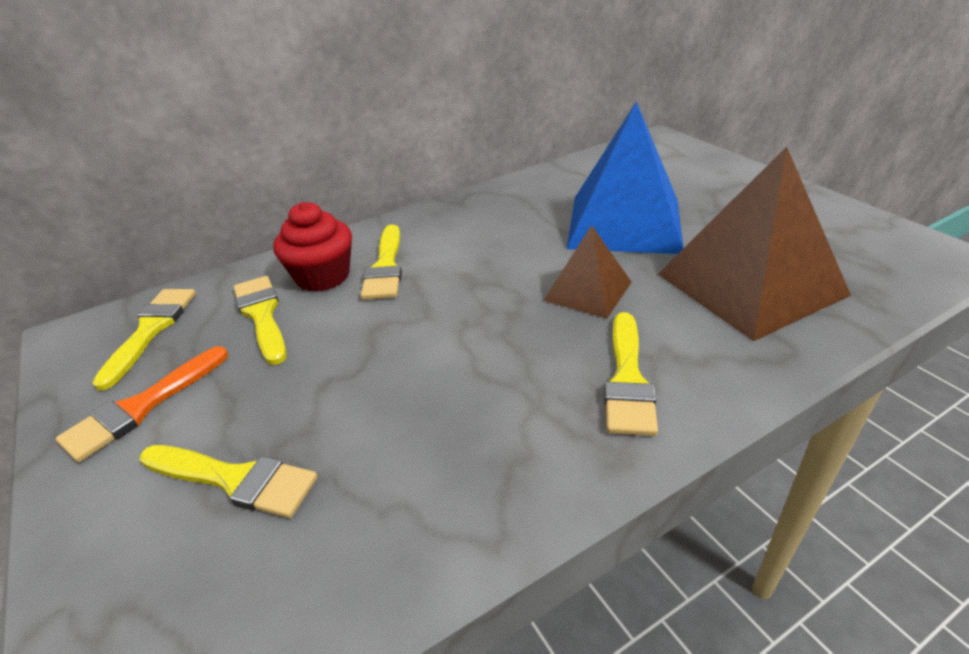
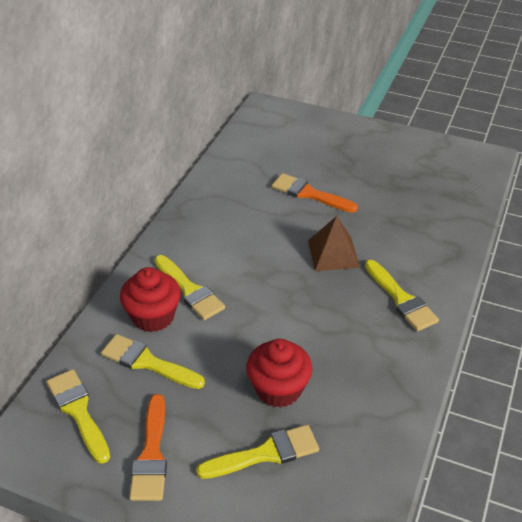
camera: 40 degrees left, 5 degrees up
blue pyramid [567,101,684,254] -> orange brush [272,173,358,213]
brown pyramid [658,147,851,341] -> none
none -> red cupcake [246,339,312,408]

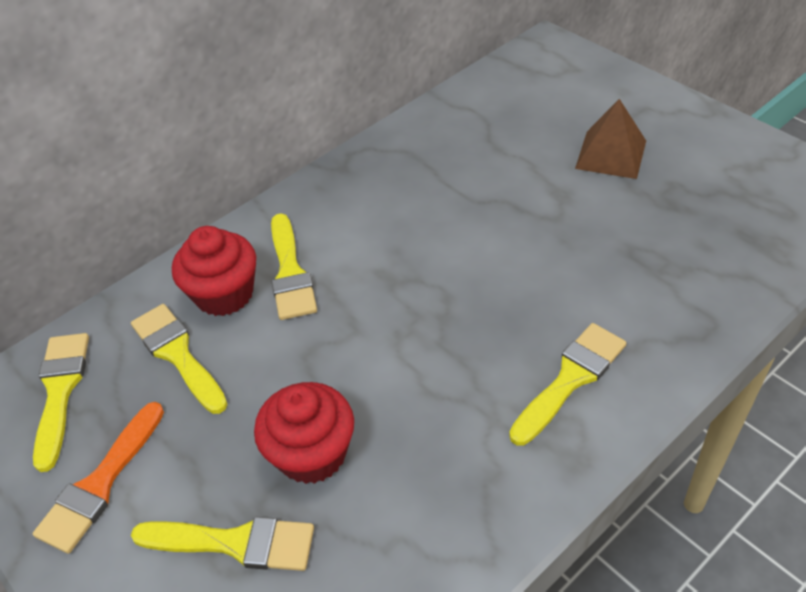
camera: 30 degrees right, 5 degrees up
orange brush [272,173,358,213] -> none
brown pyramid [308,216,360,271] -> brown pyramid moved to [575,99,646,179]
yellow brush [365,260,439,331] -> yellow brush turned 135 degrees counterclockwise [509,323,626,446]

